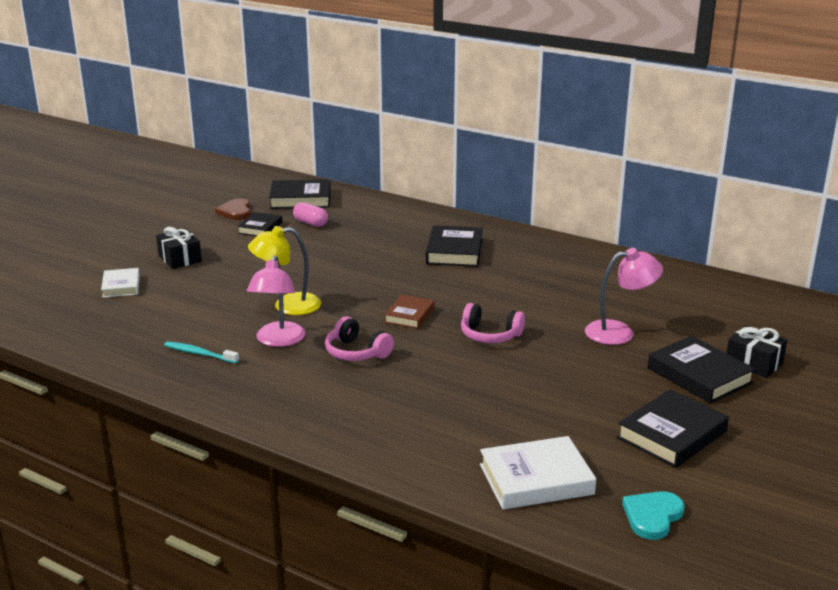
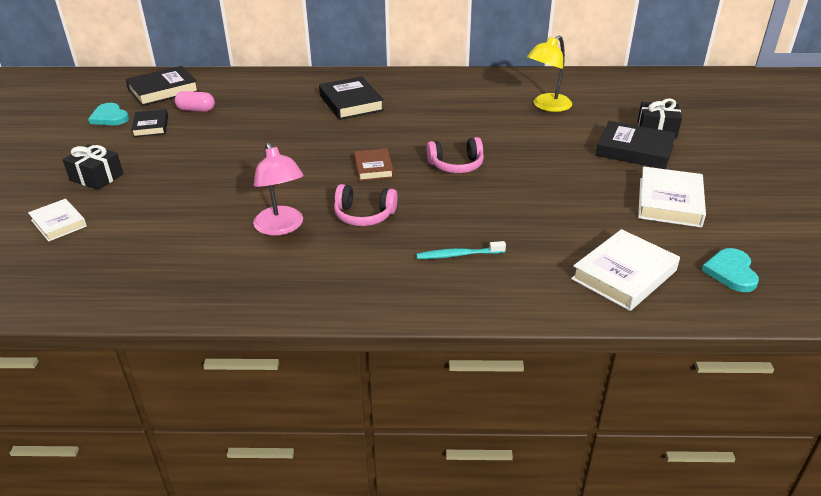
camera: 30 degrees left, 10 degrees up
turquoise toothbrush [164,341,239,363] -> turquoise toothbrush moved to [416,241,506,259]
brown heart [215,199,251,220] -> turquoise heart [88,103,129,125]
yellow lamp [248,226,321,315] -> yellow lamp moved to [527,35,572,112]
pink lamp [585,248,663,345] -> none
black book [617,389,729,468] -> white book [638,167,706,227]

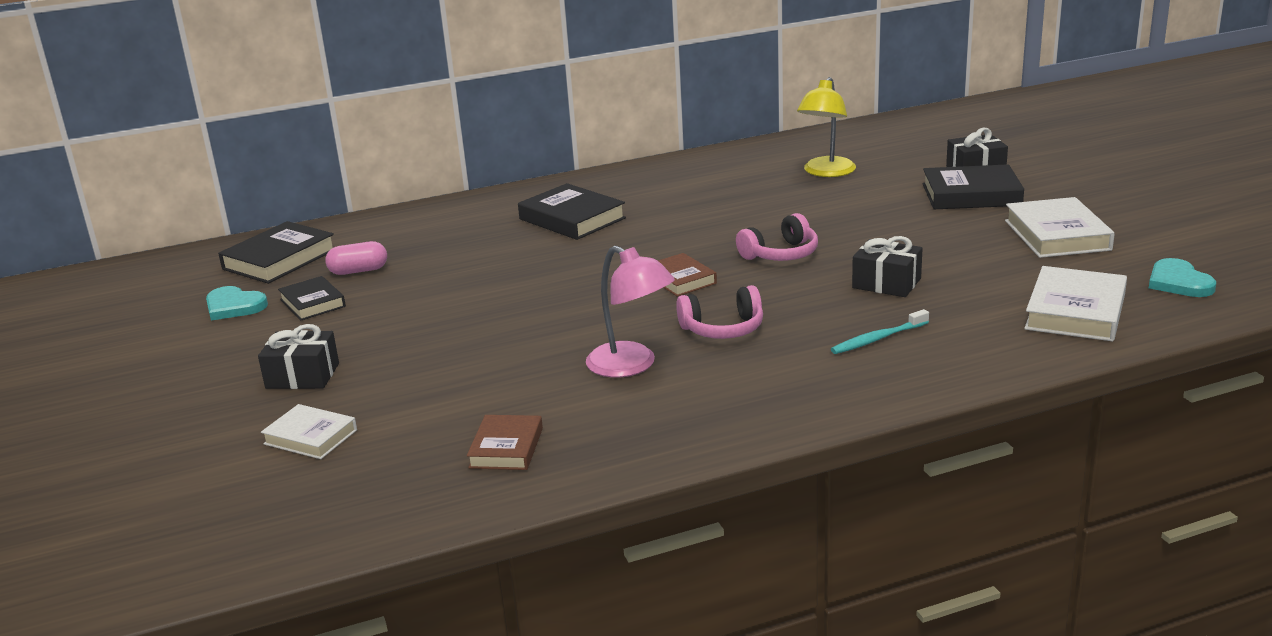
camera: 20 degrees left, 10 degrees down
none -> brown book [467,415,543,470]
none -> black gift [852,236,923,297]

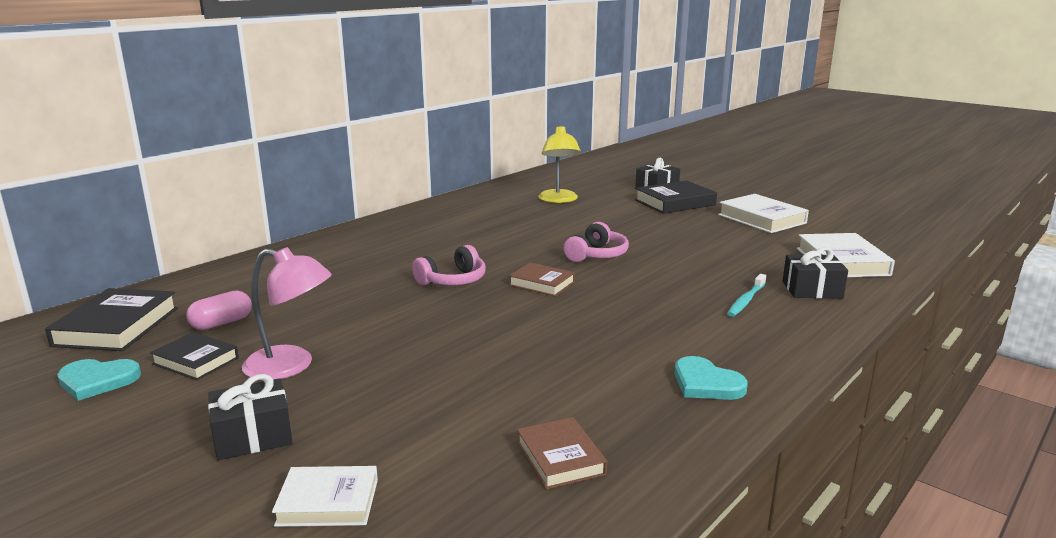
camera: 30 degrees left, 5 degrees down
black book [518,183,626,240] -> none
pink lamp [586,246,675,378] -> pink lamp moved to [242,247,332,380]
pink headphones [676,285,763,339] -> pink headphones moved to [412,245,486,285]
black gift [852,236,923,297] -> black gift moved to [782,247,848,298]
turquoise heart [1149,258,1216,297] -> turquoise heart moved to [674,356,748,400]

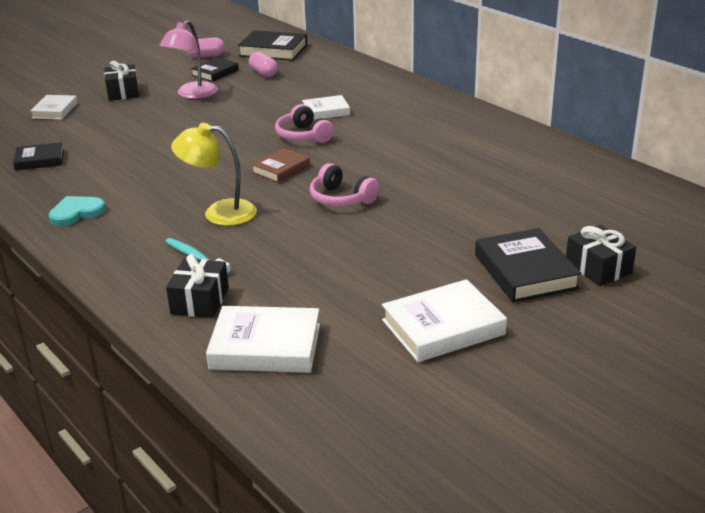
camera: 100 degrees right, 10 degrees up
turquoise heart [57,359,141,401] -> pink capsule [187,37,225,58]
brown book [517,417,607,490] -> black book [13,142,64,171]
yellow lamp [538,125,581,203] -> yellow lamp moved to [171,123,257,226]
none -> white book [302,95,350,120]

